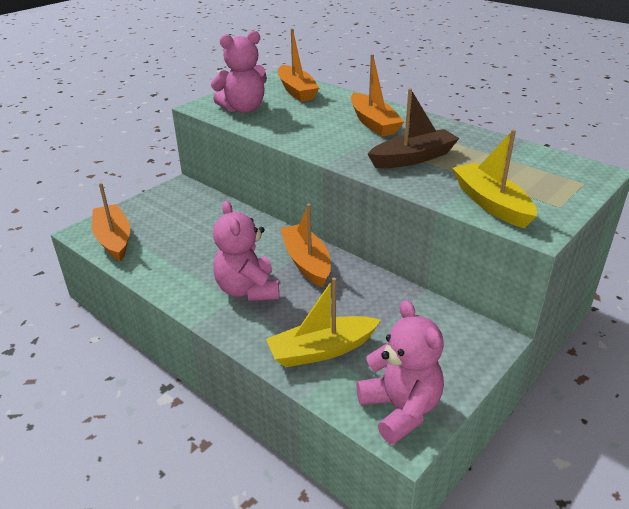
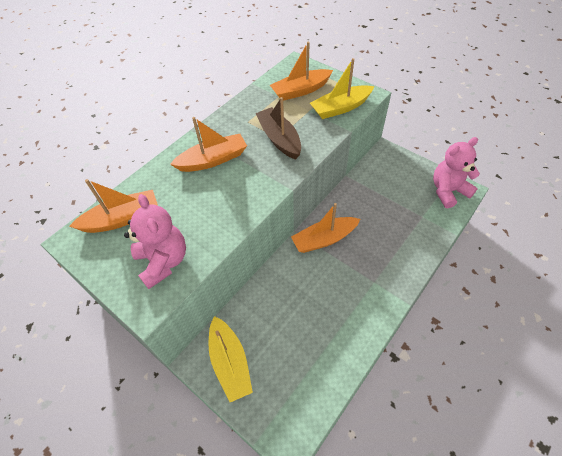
camera: 90 degrees left, 20 degrees up
orange boat [92,183,130,262] -> orange boat moved to [270,42,333,101]
pink teddy bear [213,201,279,301] -> none
yellow boat [266,277,381,367] -> yellow boat moved to [209,316,253,402]

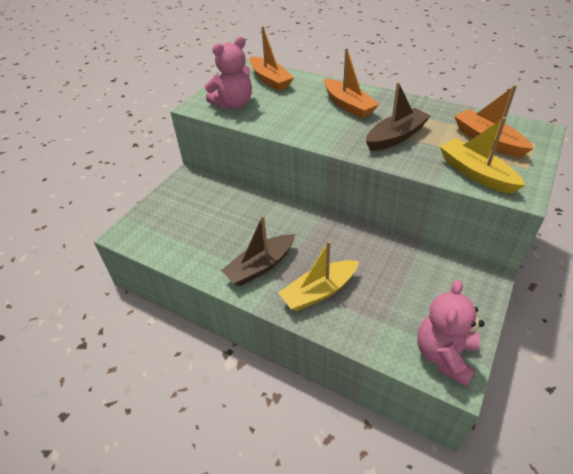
camera: 80 degrees right, 10 degrees down
yellow boat [209,316,253,402] -> yellow boat moved to [278,241,359,311]
orange boat [291,203,360,253] -> none
pink teddy bear [433,137,480,208] -> pink teddy bear turned 120 degrees counterclockwise [417,280,485,387]
none -> brown boat [221,215,295,286]

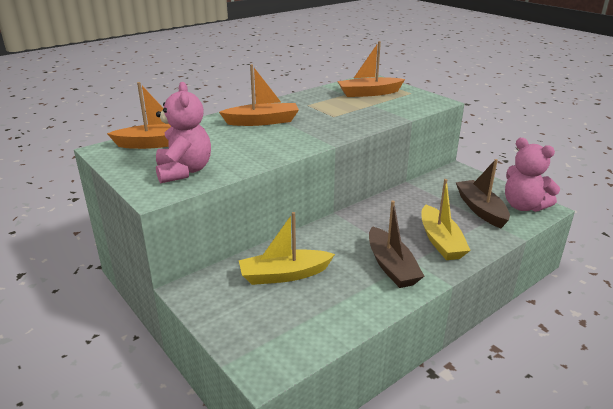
camera: 70 degrees left, 15 degrees down
brown boat [366,82,431,151] -> brown boat moved to [456,159,510,228]
yellow boat [439,117,525,194] -> yellow boat moved to [239,212,335,285]

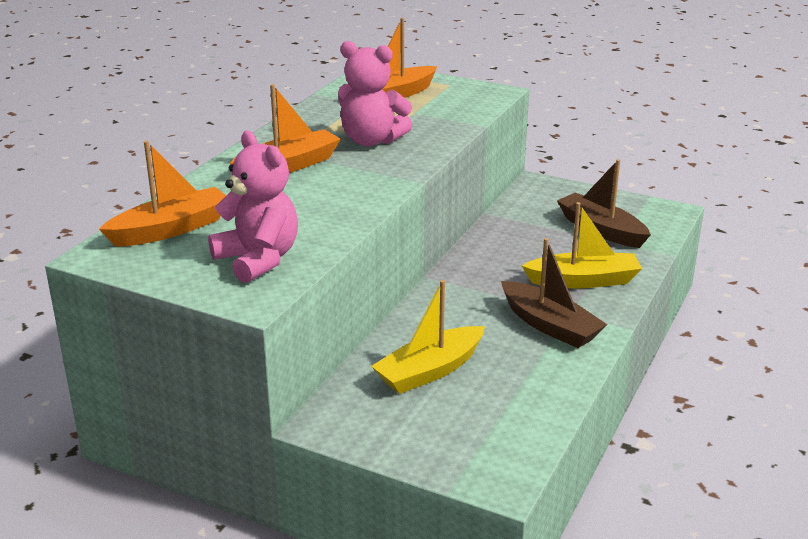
camera: 25 degrees left, 0 degrees up
yellow boat [422,179,471,260] -> yellow boat turned 60 degrees counterclockwise [522,202,642,288]
pink teddy bear [505,138,560,212] -> pink teddy bear moved to [338,41,412,146]

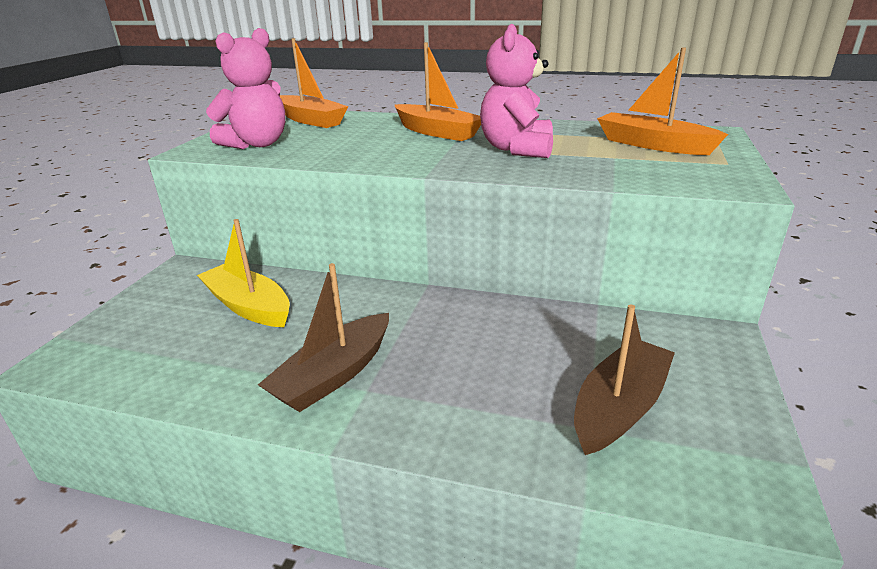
camera: 80 degrees right, 0 degrees up
yellow boat [522,202,642,288] -> none

